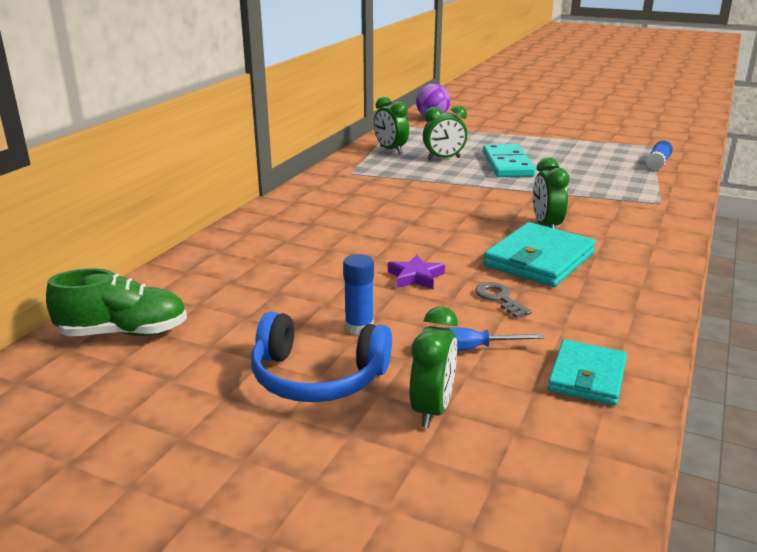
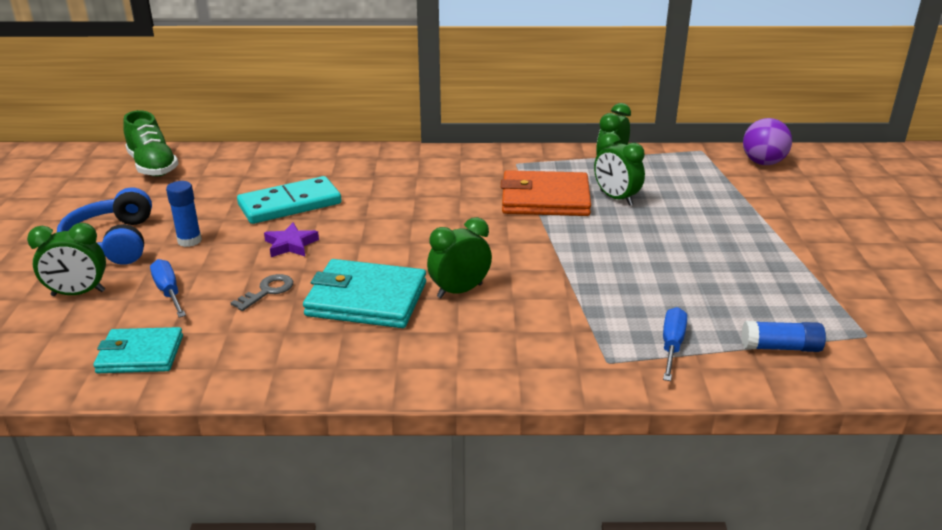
camera: 65 degrees right, 5 degrees up
turquoise domino [483,144,536,177] -> turquoise domino moved to [237,176,342,224]
none -> orange wallet [501,170,591,216]
none -> blue screwdriver [663,307,687,381]

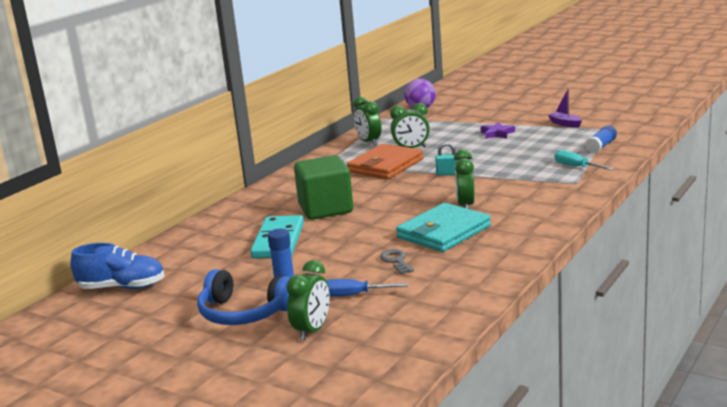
camera: 55 degrees left, 10 degrees down
turquoise wallet [93,327,183,373] -> none
green shoe [123,110,179,177] -> blue shoe [70,243,165,289]
purple star [264,222,319,257] -> purple star moved to [481,122,515,139]
blue screwdriver [663,307,687,381] -> turquoise screwdriver [555,150,614,170]
none -> green cube [294,155,353,220]
none -> turquoise padlock [435,142,458,176]
none -> purple boat [548,88,582,128]

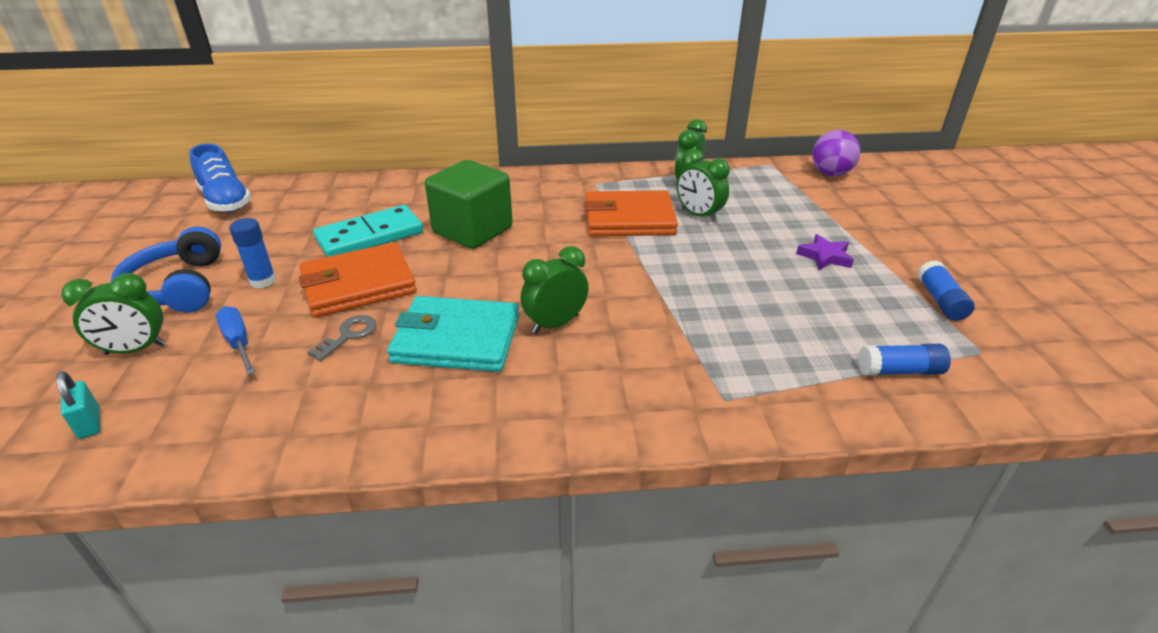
camera: 50 degrees right, 15 degrees up
turquoise padlock [435,142,458,176] -> turquoise padlock moved to [56,371,100,439]
purple boat [548,88,582,128] -> blue glue stick [917,260,975,321]
turquoise screwdriver [555,150,614,170] -> none
none -> orange wallet [299,242,417,317]

